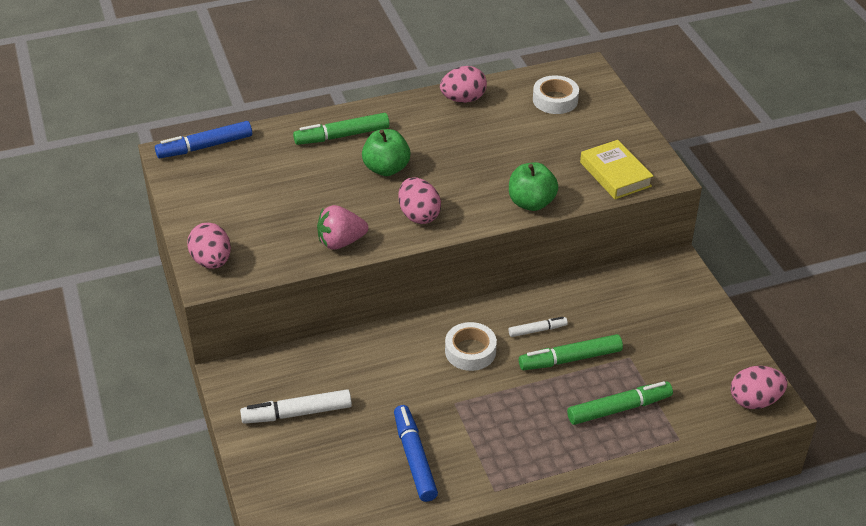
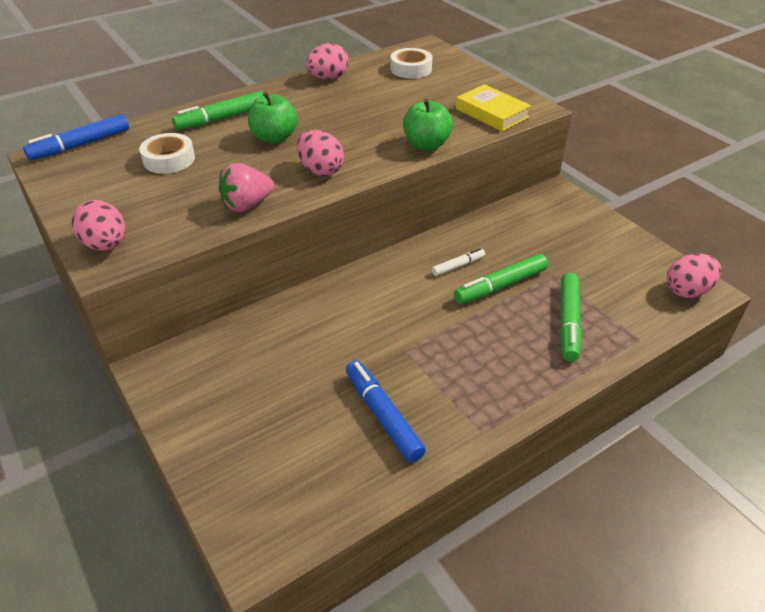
camera: 15 degrees left, 0 degrees up
white marker [240,389,352,424] -> none
white tape [445,322,497,371] -> white tape moved to [139,133,195,174]
green marker [567,381,673,425] -> green marker turned 135 degrees clockwise [560,273,582,362]

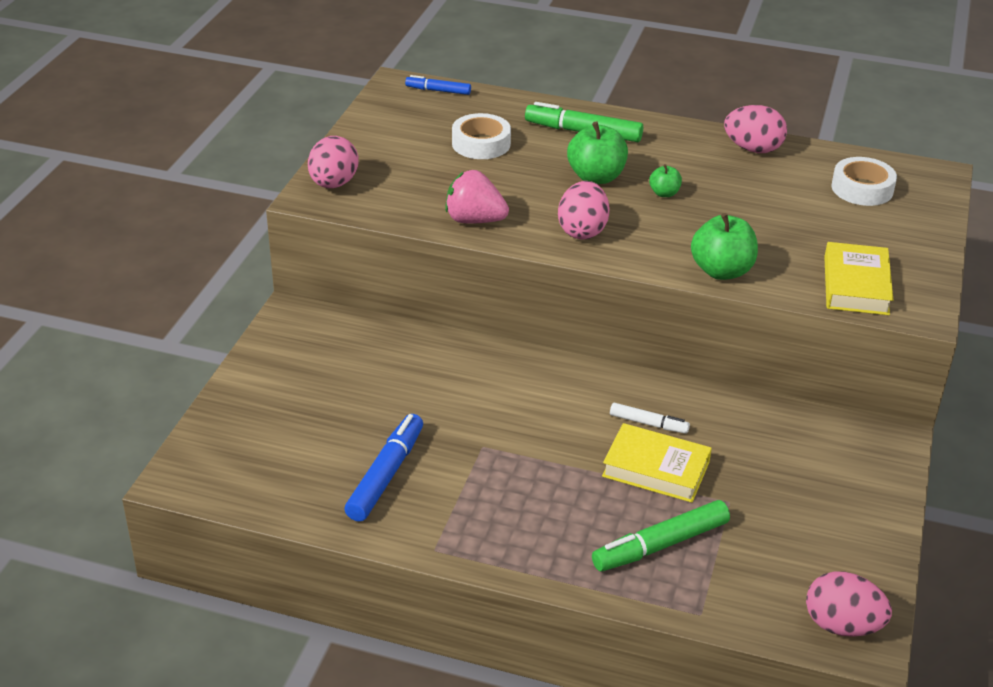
camera: 50 degrees right, 5 degrees down
blue marker [23,114,129,160] -> blue marker [405,75,471,95], size x0.58
green marker [454,254,548,304] -> yellow book [602,423,712,503]
none -> green apple [649,164,682,197]

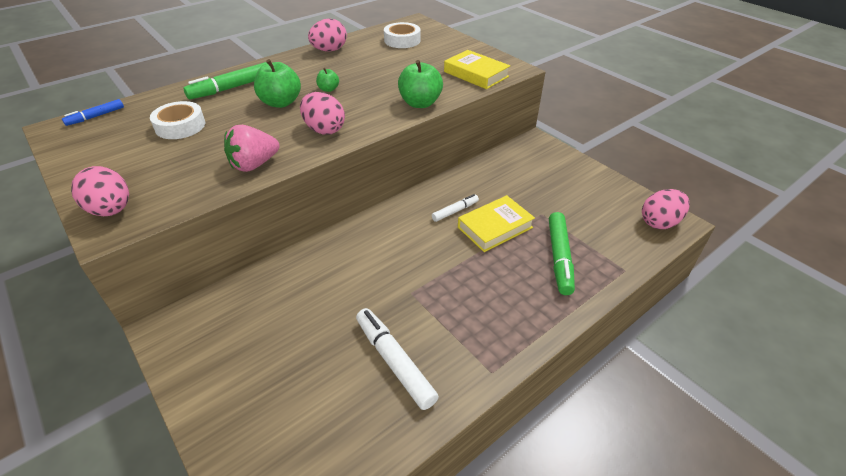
camera: 55 degrees left, 5 degrees up
blue marker [344,414,423,522] -> white marker [356,308,439,410]

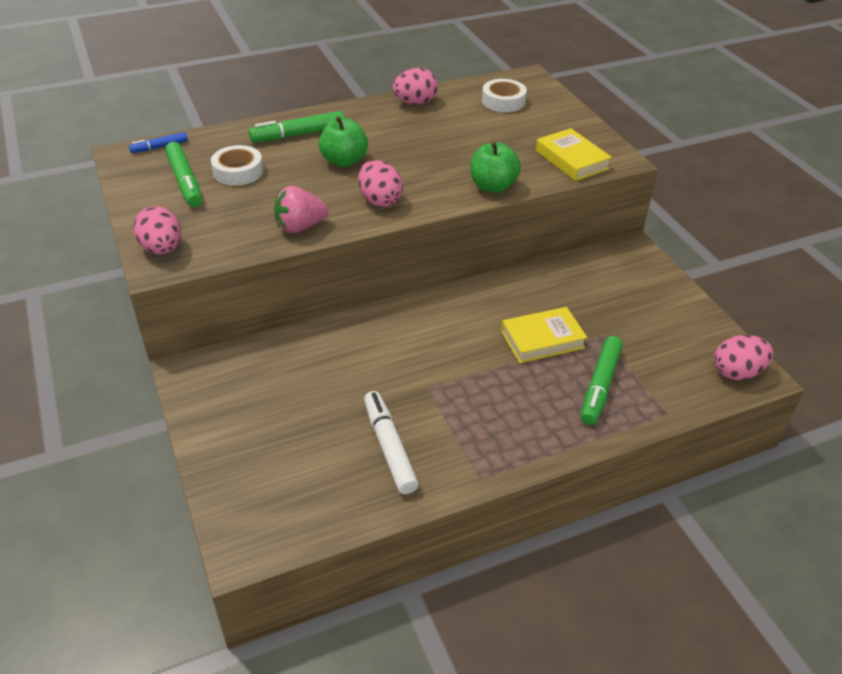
camera: 15 degrees right, 0 degrees up
green apple [316,68,339,92] -> none
white marker [432,194,479,222] -> none
none -> green marker [165,142,202,207]

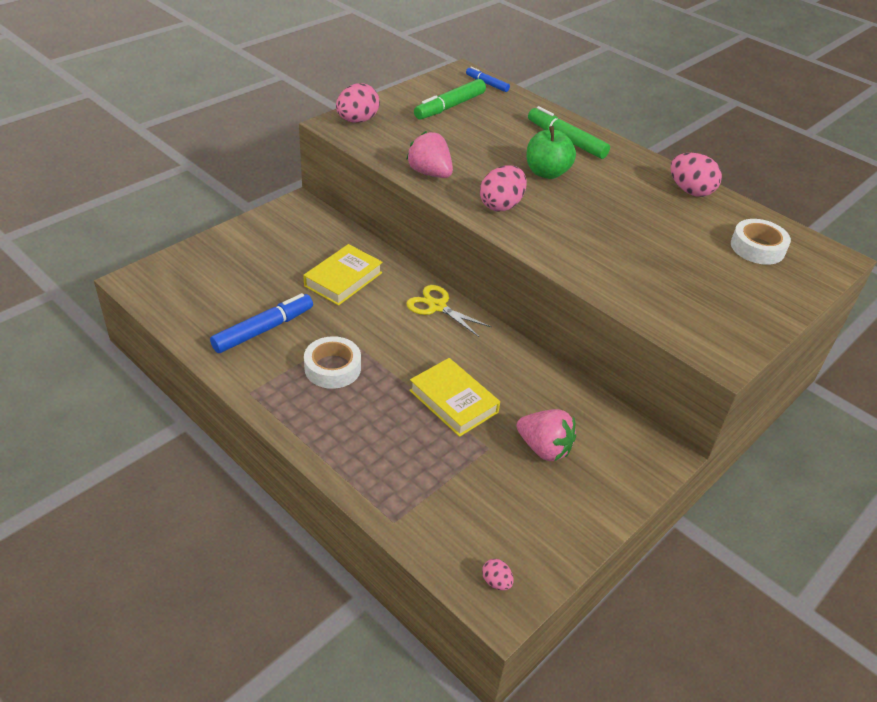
camera: 65 degrees right, 0 degrees up
white tape [211,145,263,186] -> white tape moved to [304,336,361,389]
white marker [364,391,419,494] -> blue marker [210,293,313,353]
green apple [470,141,521,193] -> none
yellow book [536,128,612,181] -> yellow book moved to [303,244,383,306]
green marker [581,336,623,425] -> none
pink egg [714,335,773,380] -> pink egg [482,559,513,590], size x0.48
none -> yellow scissors [406,285,491,337]
none -> pink strawberry [517,409,576,461]

